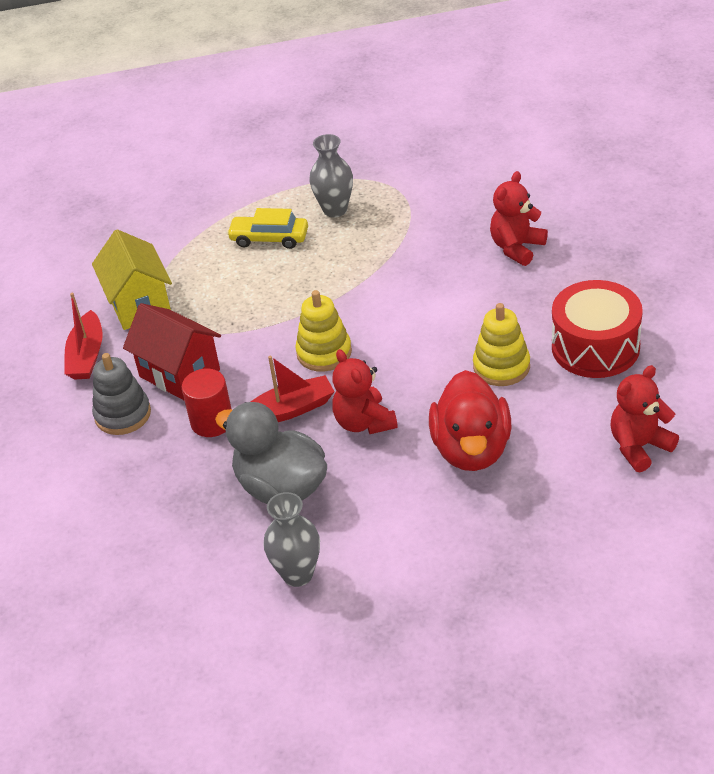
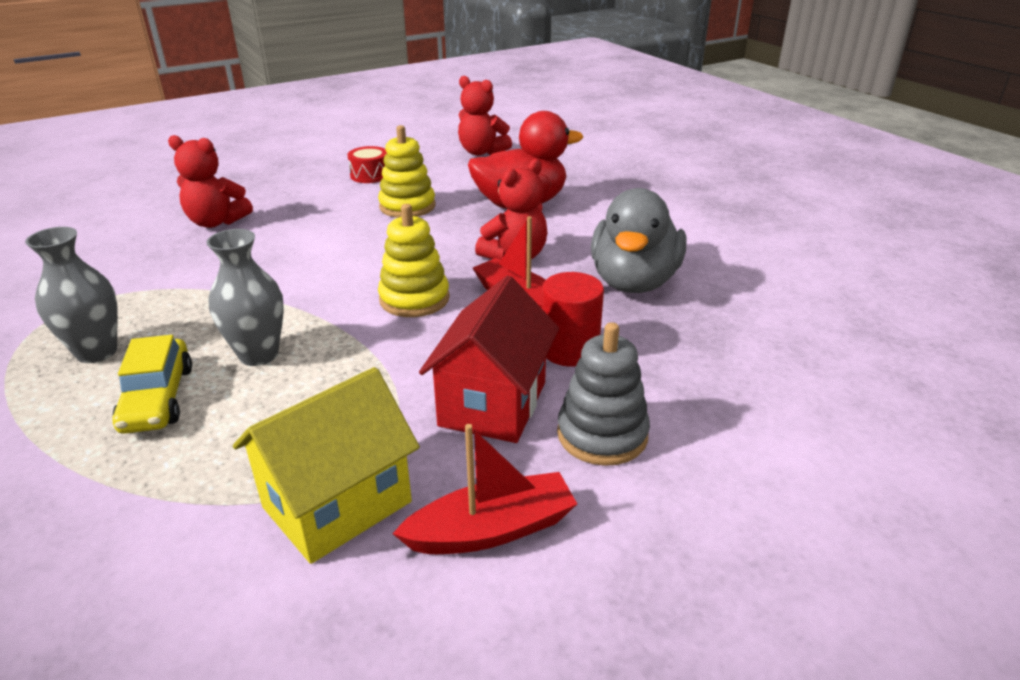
camera: 115 degrees left, 10 degrees down
grey vase [263,492,320,587] -> grey vase moved to [206,229,284,366]
red drum [552,280,643,378] -> red drum [347,146,387,183], size x0.50

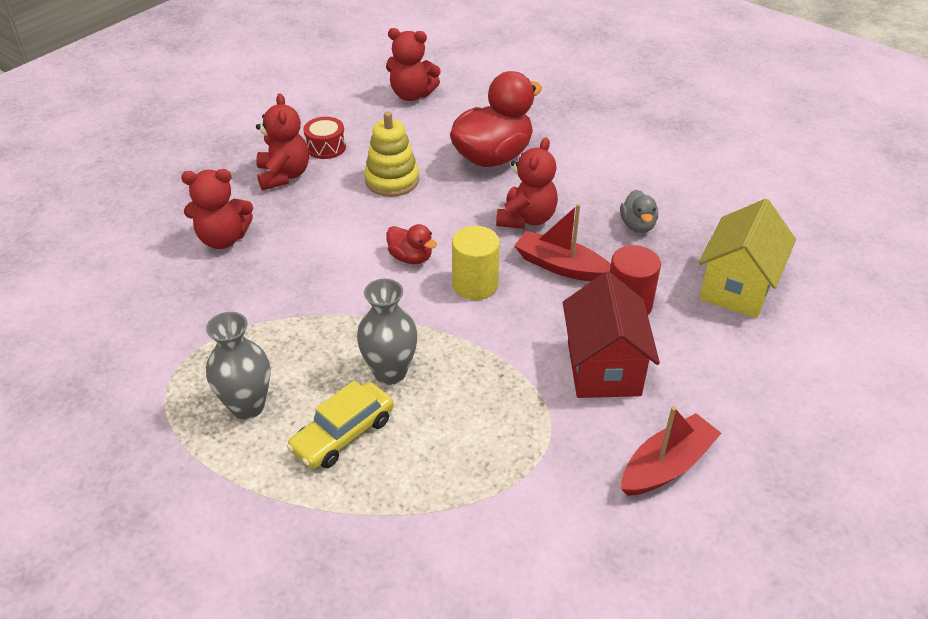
camera: 20 degrees left, 10 degrees up
yellow car [113,335,192,434] -> yellow car turned 75 degrees clockwise [286,381,394,469]
yellow house [233,367,420,564] -> yellow house moved to [698,199,796,318]
yellow stacking toy [378,204,450,317] -> yellow cylinder [452,226,500,300]
grey stacking toy [557,322,650,466] -> none
grey duck [591,188,686,293] -> grey duck [620,190,658,233], size x0.48
none -> red teddy bear [256,93,309,191]
none -> red duck [386,224,437,264]

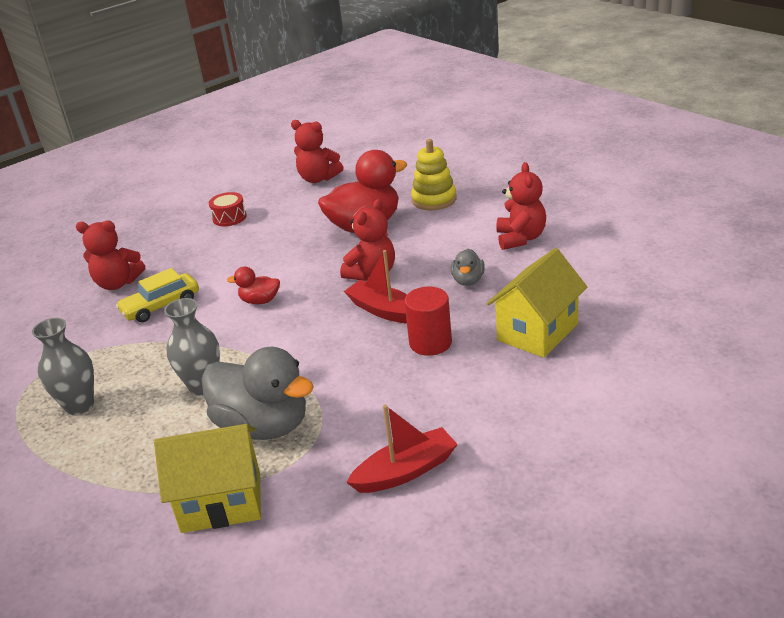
camera: 15 degrees right, 10 degrees down
red teddy bear [256,93,309,191] -> red teddy bear moved to [496,162,546,250]
yellow car [286,381,394,469] -> yellow car moved to [116,268,199,322]
yellow stacking toy [364,112,419,197] -> yellow stacking toy moved to [411,139,457,210]
red duck [386,224,437,264] -> red duck turned 135 degrees clockwise [227,267,280,304]
yellow cylinder [452,226,500,300] -> none
red house [563,271,660,398] -> none
none -> yellow house [154,424,261,533]
none -> grey duck [201,347,314,440]

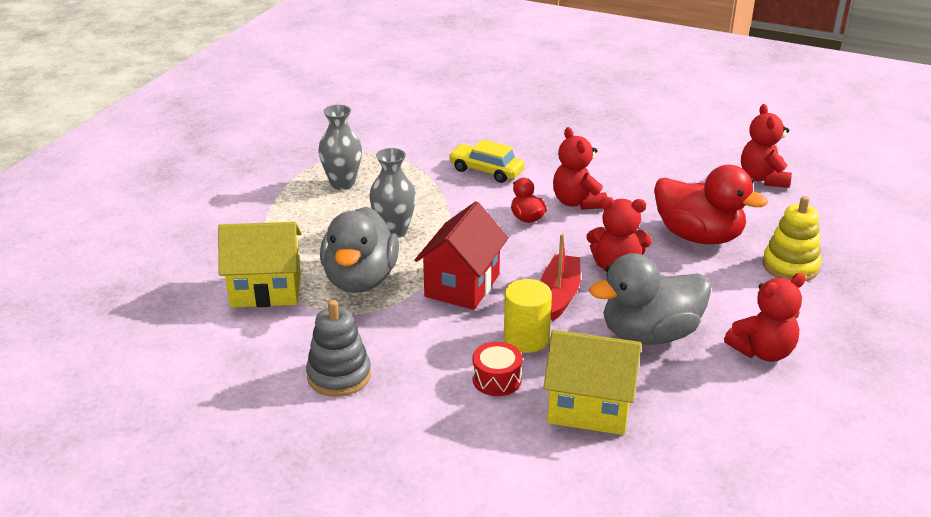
camera: 60 degrees right, 0 degrees up
red teddy bear [76,220,145,290] -> red teddy bear moved to [553,127,607,210]
yellow house [154,424,261,533] -> yellow house turned 60 degrees counterclockwise [218,222,302,307]
red drum [209,192,247,226] -> red drum moved to [472,342,523,396]
red boat [346,405,458,493] -> grey stacking toy [306,300,371,397]
red cylinder [404,286,452,356] -> yellow cylinder [504,279,552,353]
grey duck [451,249,485,286] -> grey duck [589,253,711,345], size x2.10
none -> red house [415,201,509,310]

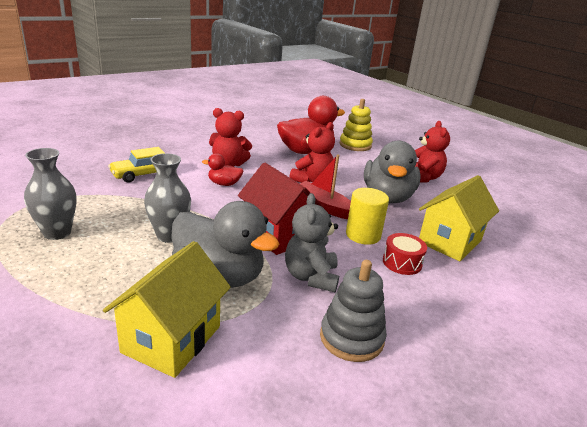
camera: 65 degrees left, 5 degrees down
red teddy bear [741,104,792,188] -> none
none -> grey teddy bear [285,193,339,292]

